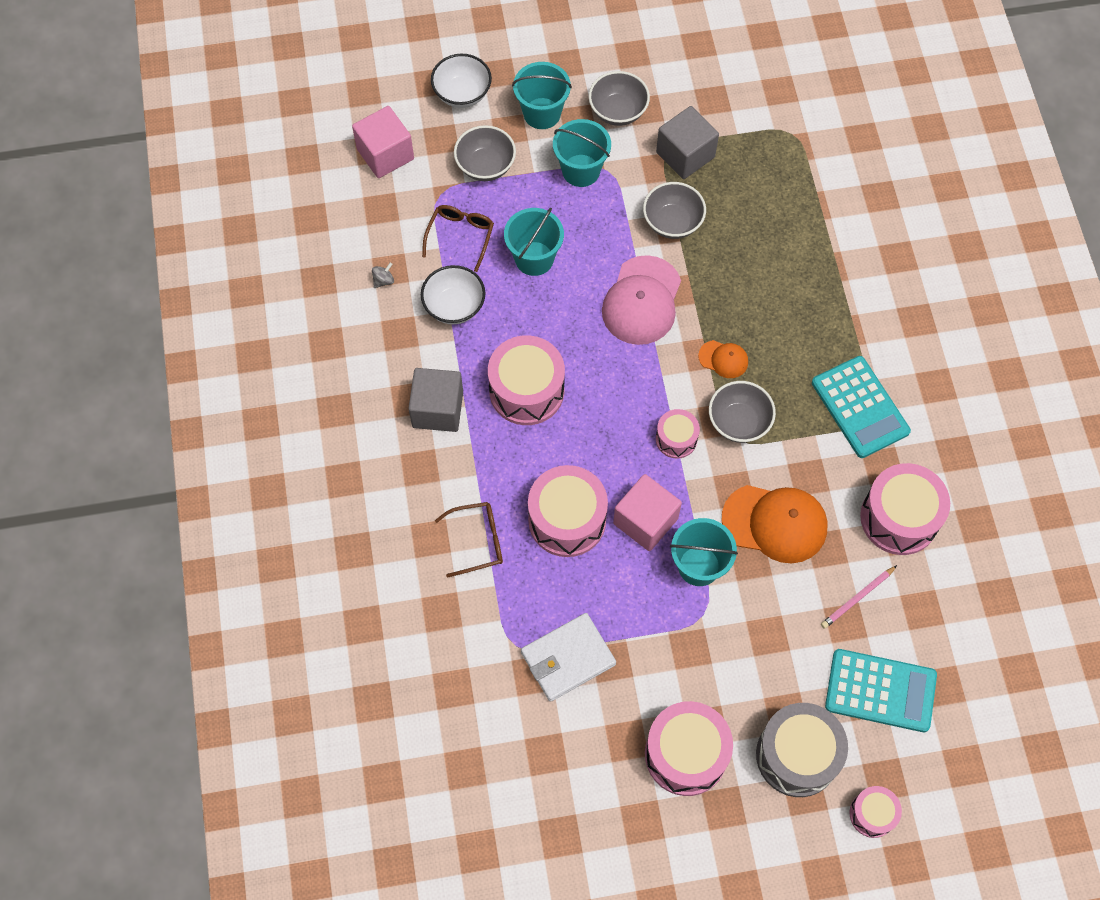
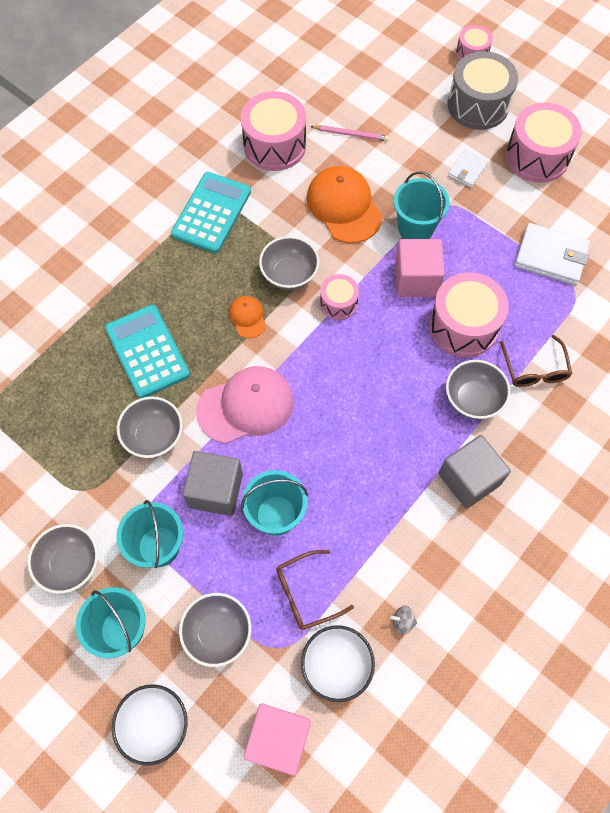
camera: 130 degrees left, 0 degrees up
white bowl [421,265,485,324] -> white bowl moved to [301,625,375,702]
brown glasses [435,502,503,578] -> brown glasses turned 135 degrees counterclockwise [500,335,572,387]
pink drum [488,335,565,425] -> none
grey cube [656,106,719,179] -> grey cube moved to [182,451,243,516]
turquoise calculator [825,649,937,732] -> turquoise calculator moved to [105,305,190,398]
none -> grey bowl [446,360,511,419]
none -> white wallet [448,150,488,188]

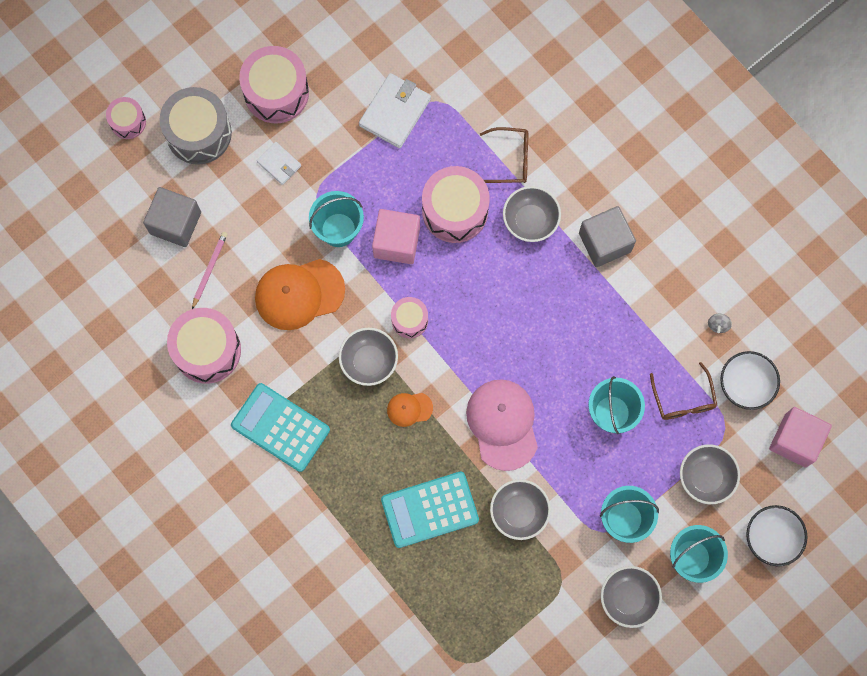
camera: 80 degrees left, 10 degrees up
grey cube [182,451,243,516] -> grey cube moved to [143,187,201,247]

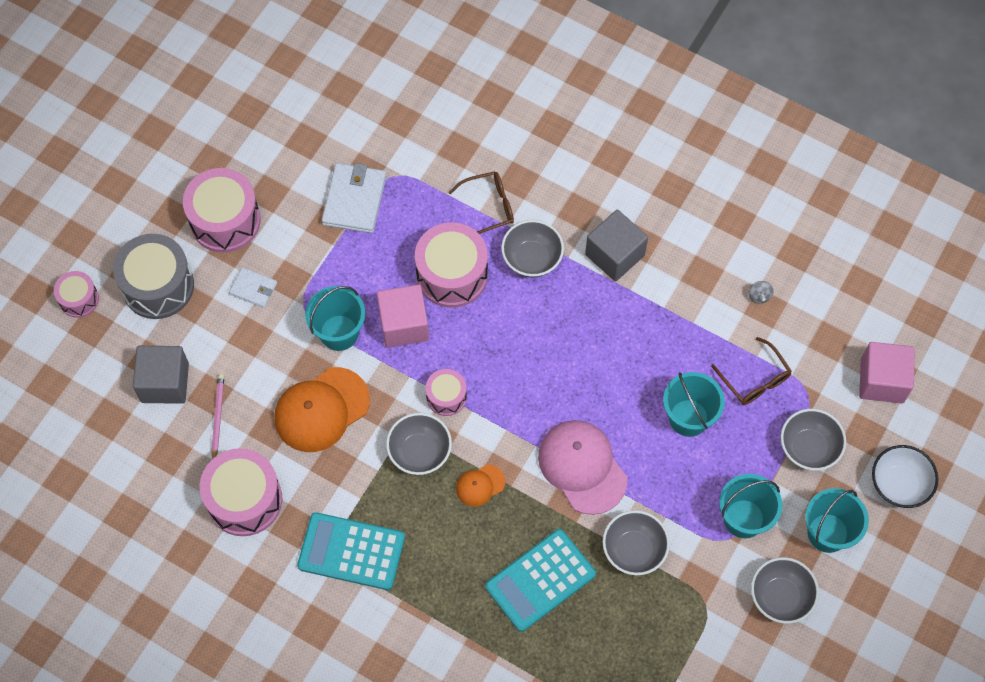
camera: 20 degrees left, 10 degrees down
white bowl [720,351,780,410] -> none

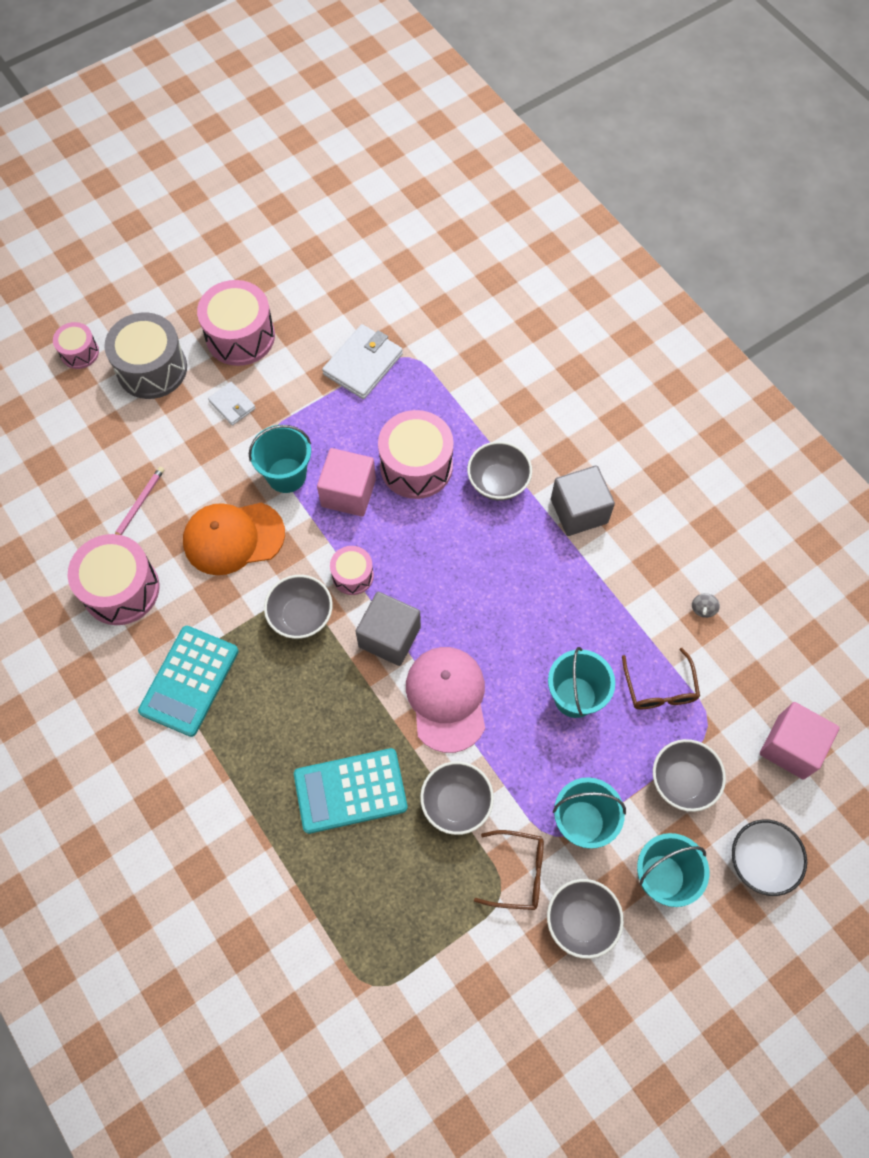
camera: 25 degrees right, 0 degrees up
grey cube [133,346,189,404] -> grey cube moved to [355,592,421,666]
turquoise calculator [297,512,405,590] -> turquoise calculator turned 105 degrees counterclockwise [138,626,239,737]
brown glasses [448,171,514,234] -> brown glasses moved to [474,830,544,910]
orange cap [456,464,505,507] -> none

